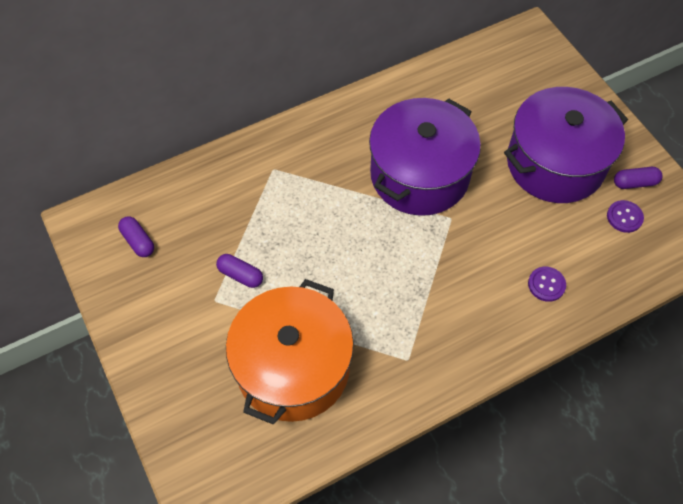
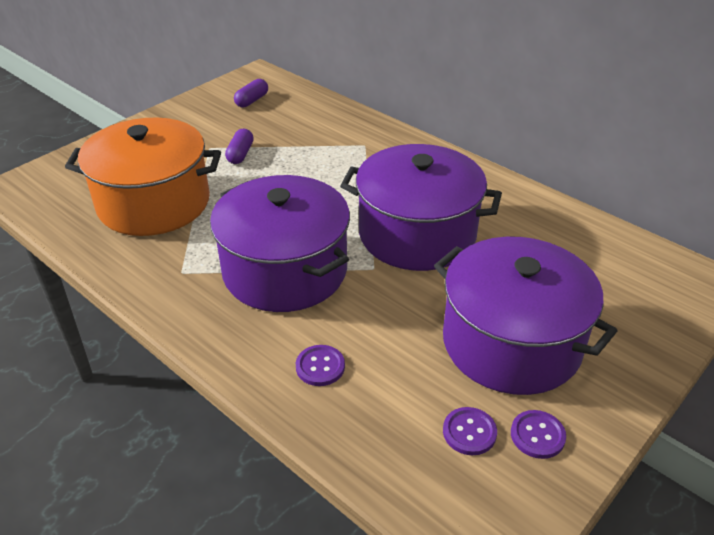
camera: 70 degrees right, 20 degrees down
purple capsule [614,167,662,189] -> purple button [511,410,566,459]
none -> purple pot [210,175,350,312]

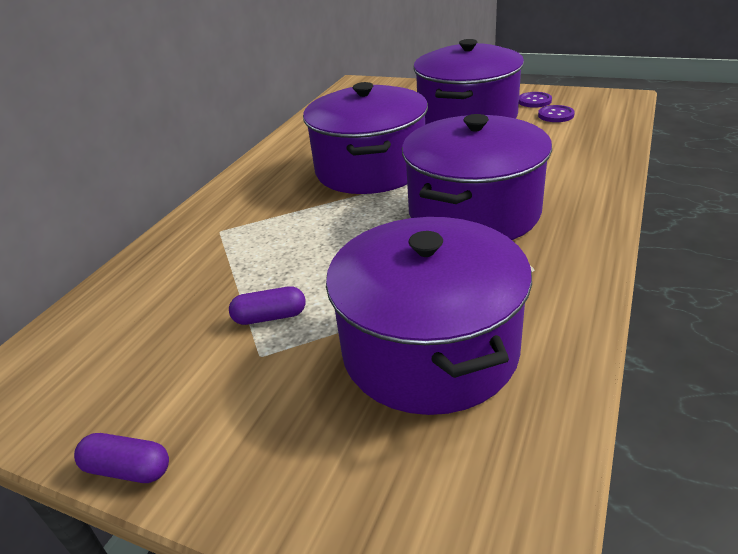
camera: 105 degrees left, 5 degrees down
orange pot [65,118,221,236] -> purple pot [326,217,532,415]
purple capsule [234,79,268,108] -> purple capsule moved to [74,433,169,483]
purple button [296,345,345,386] -> none

